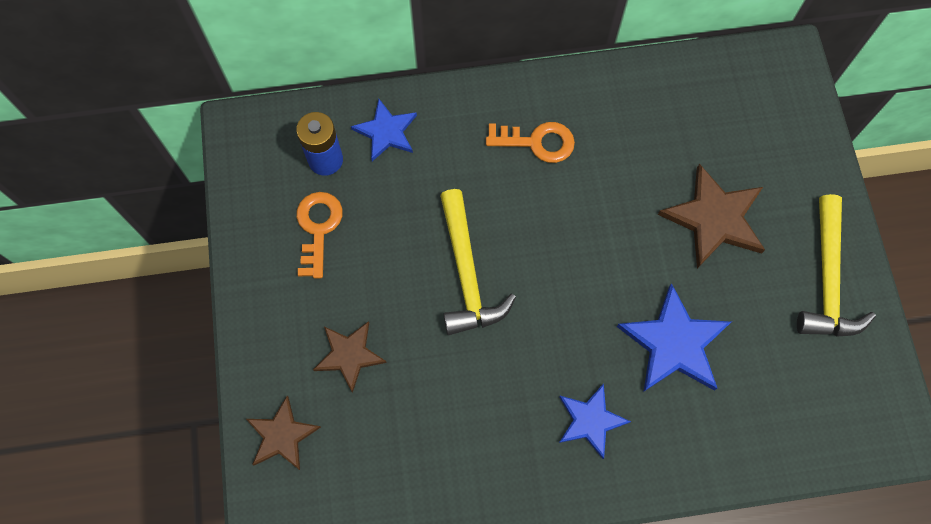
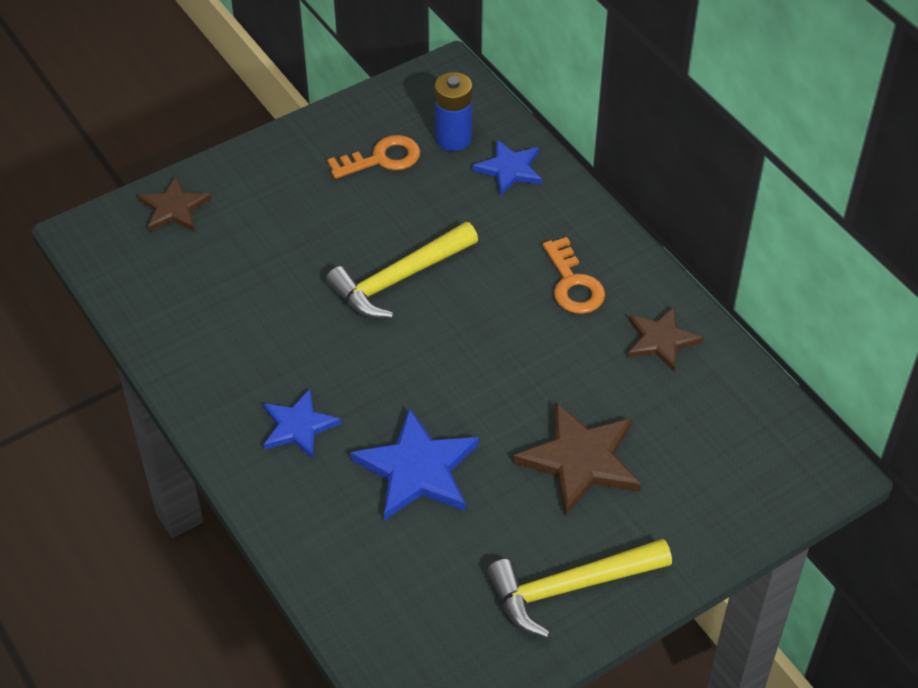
camera: 65 degrees right, 20 degrees down
brown star [313,321,387,393] -> brown star moved to [628,306,703,372]

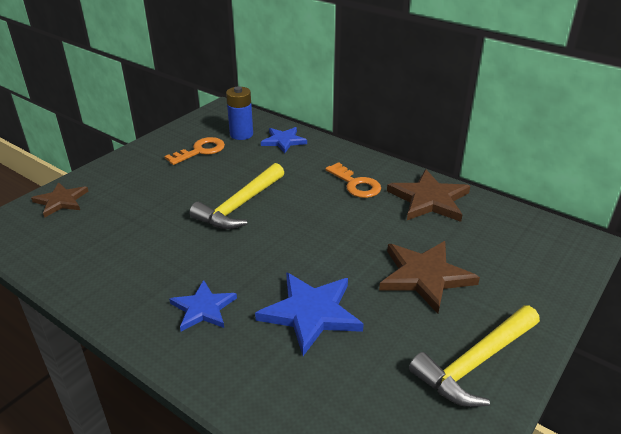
camera: 20 degrees left, 15 degrees down
brown star [628,306,703,372] -> brown star [387,169,470,222], size x1.56

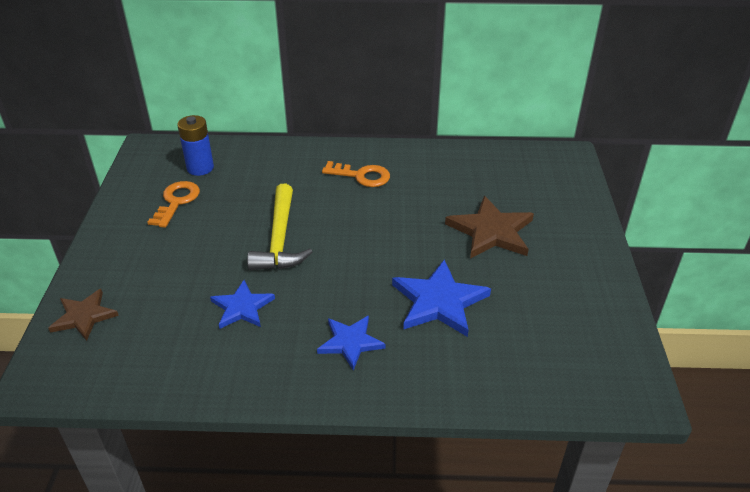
camera: 35 degrees left, 5 degrees up
blue star [261,127,307,153] -> blue star moved to [210,280,275,329]
brown star [387,169,470,222] -> none
yellow hammer [409,305,540,407] -> none

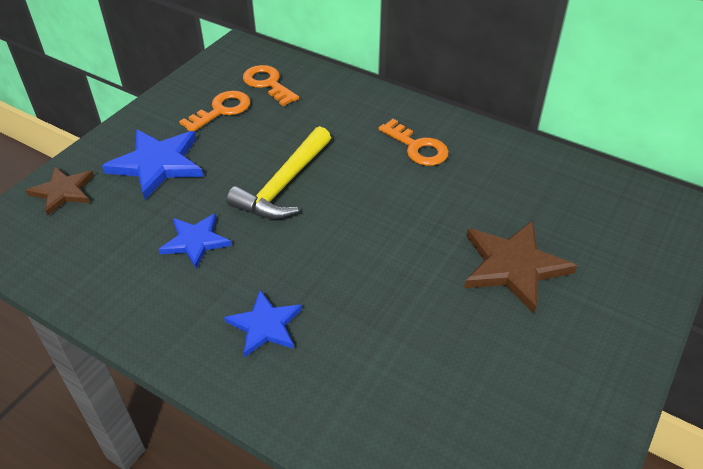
camera: 30 degrees right, 5 degrees up
blue battery [177,115,214,176] -> orange key [243,65,299,106]
blue star [392,259,491,337] -> blue star moved to [102,129,203,200]

